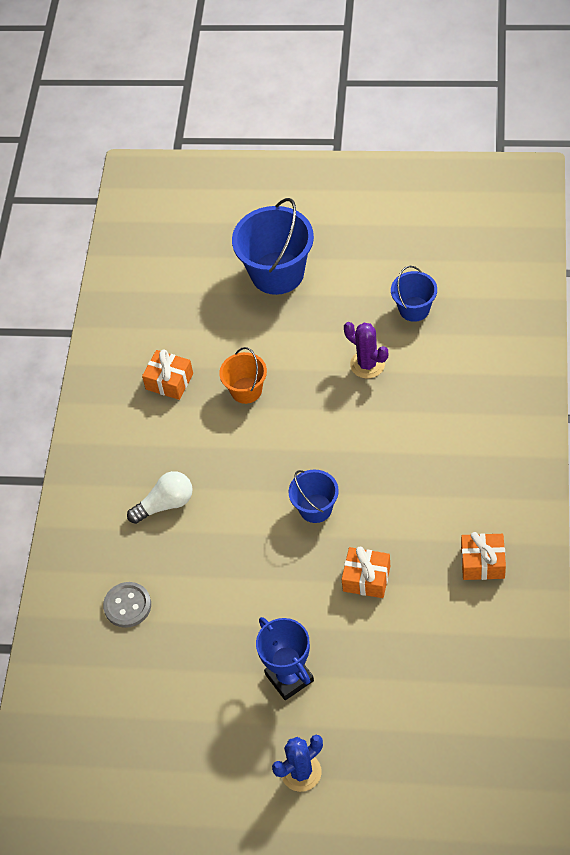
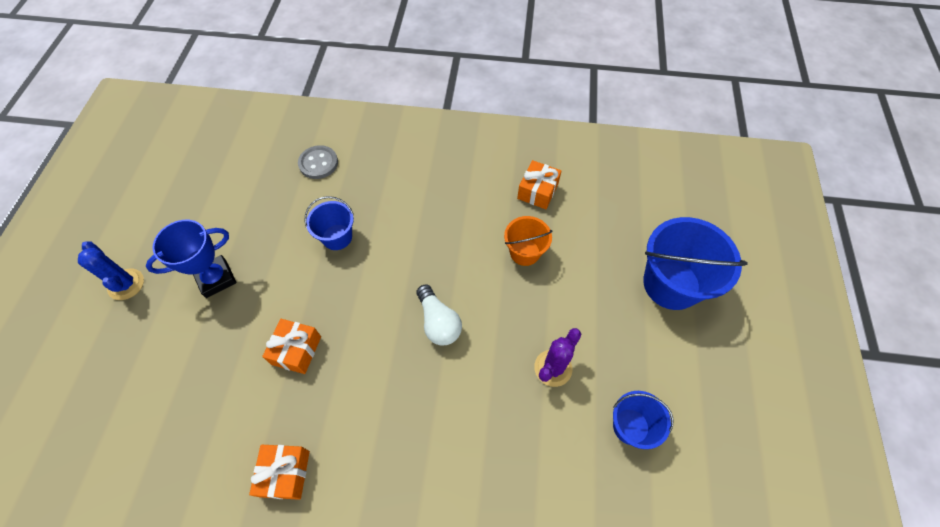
camera: 85 degrees right, 5 degrees up
white light bulb [127,471,193,524] -> white light bulb moved to [417,285,462,345]
blue bucket [288,470,339,523] -> blue bucket moved to [304,196,354,250]

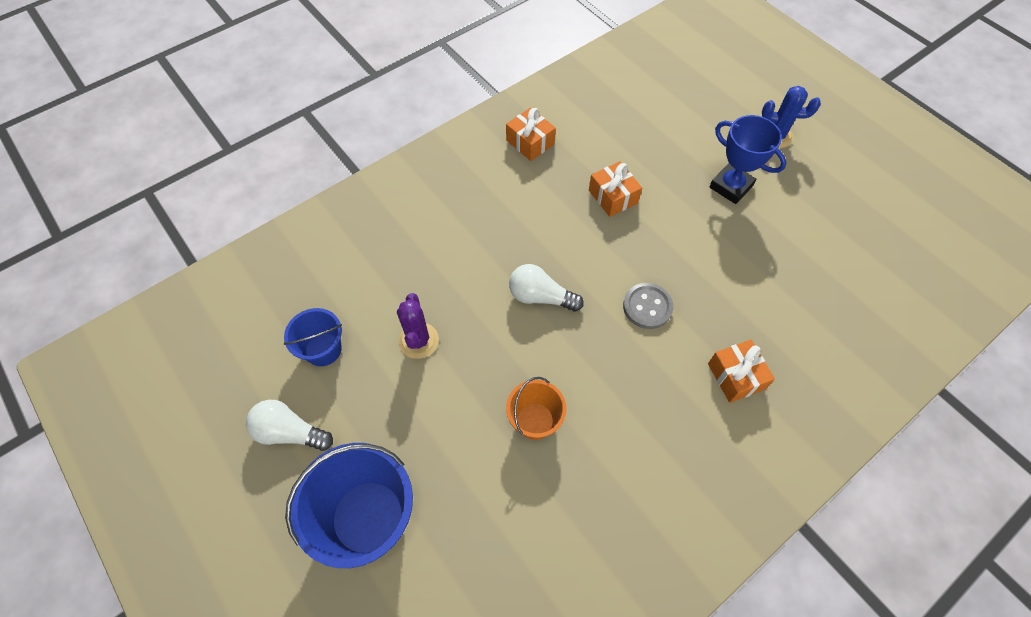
camera: 135 degrees right, 0 degrees up
blue trophy [146,220,237,298] -> blue trophy turned 60 degrees counterclockwise [709,115,787,204]
grey button [298,145,338,179] -> grey button moved to [623,283,673,329]
blue bucket [304,196,354,250] -> none
orange gift [517,160,562,209] -> orange gift moved to [708,340,775,403]
none -> white light bulb [246,400,333,451]

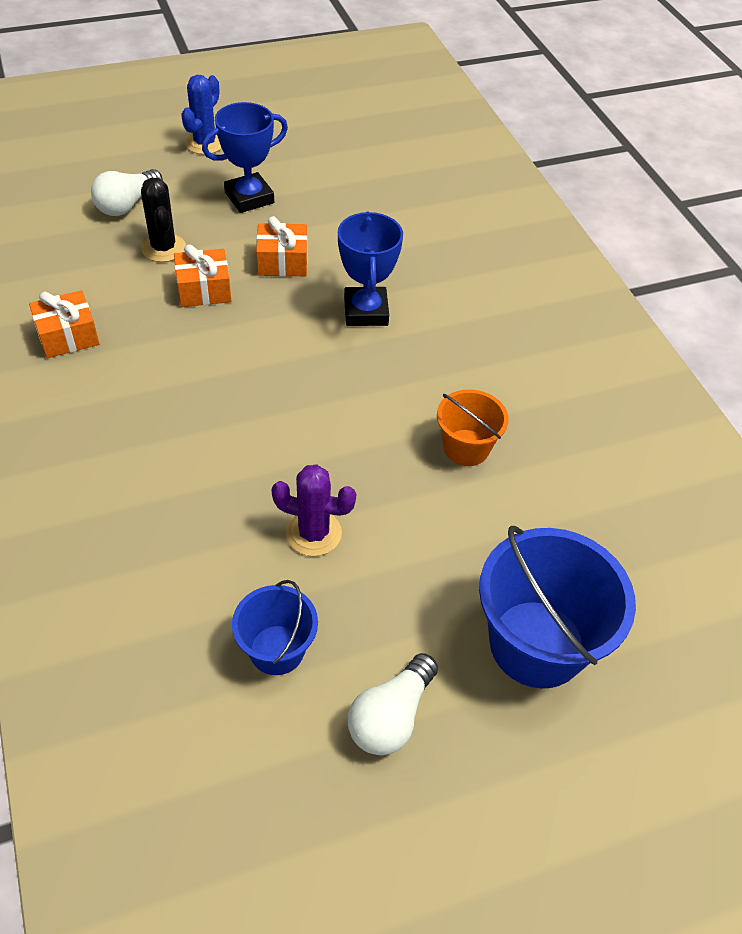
camera: 75 degrees left, 10 degrees down
white light bulb [509,264,584,312] -> white light bulb moved to [91,169,163,216]
grey button [623,283,673,329] -> blue trophy [338,211,403,326]
orange gift [708,340,775,403] -> orange gift moved to [256,216,308,277]
none -> black cactus [141,178,186,262]

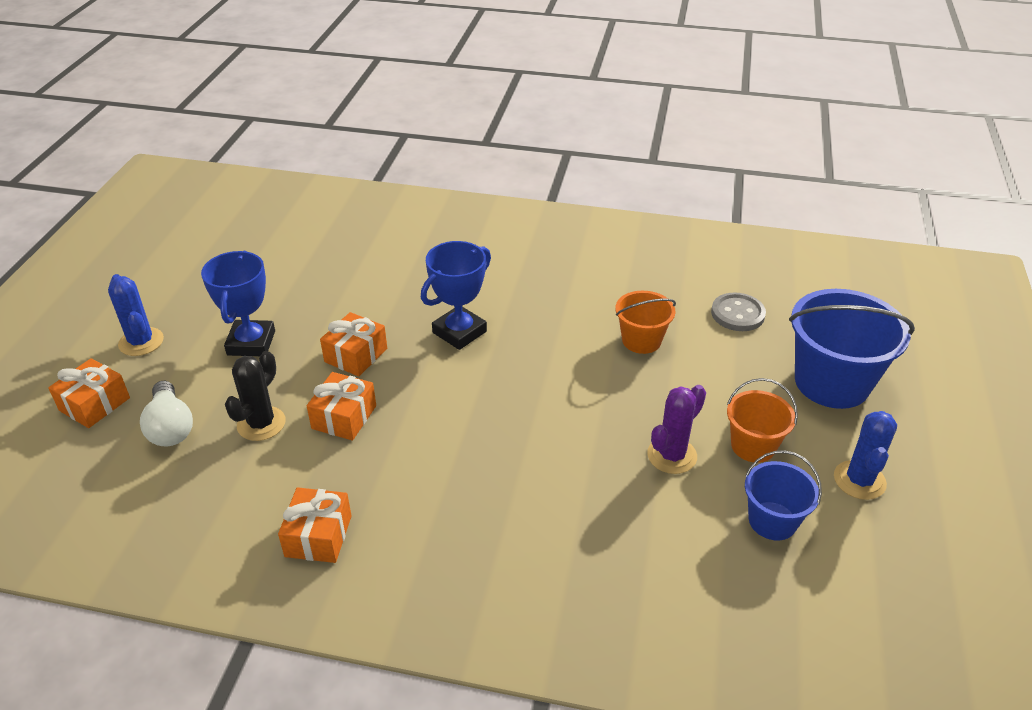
camera: 55 degrees left, 10 degrees down
black cactus [141,178,186,262] -> black cactus turned 75 degrees counterclockwise [225,351,286,441]
blue trophy [338,211,403,326] -> blue trophy turned 75 degrees counterclockwise [421,241,491,350]
white light bulb [348,653,438,755] -> blue cactus [834,411,897,500]
none -> orange gift [48,358,130,428]
none -> grey button [711,293,766,331]
none -> orange bucket [727,378,798,463]

